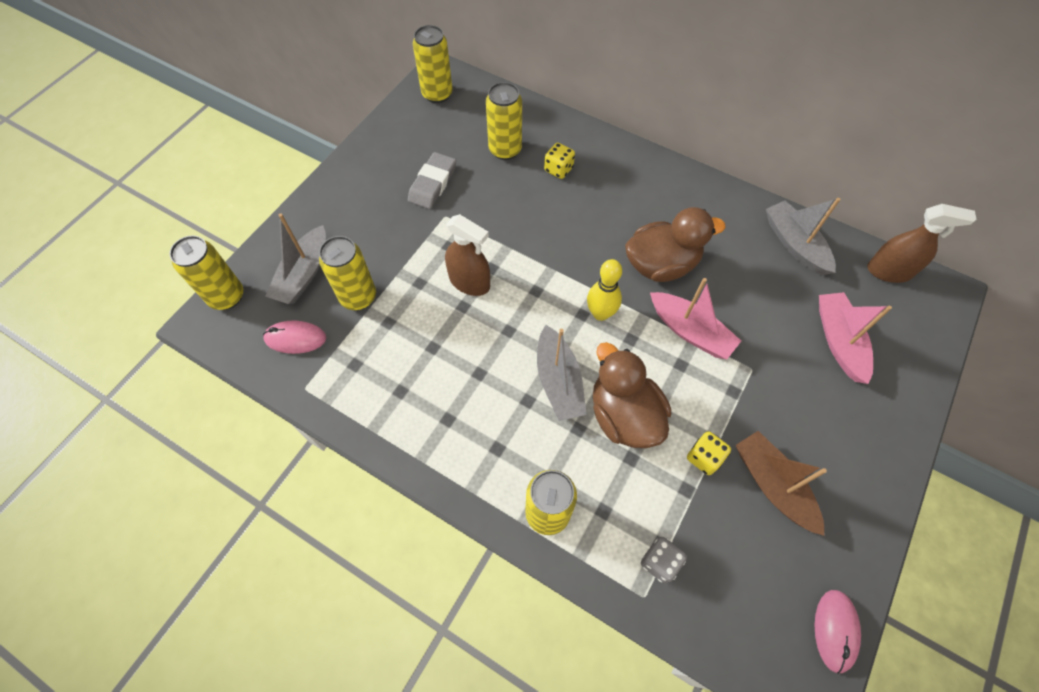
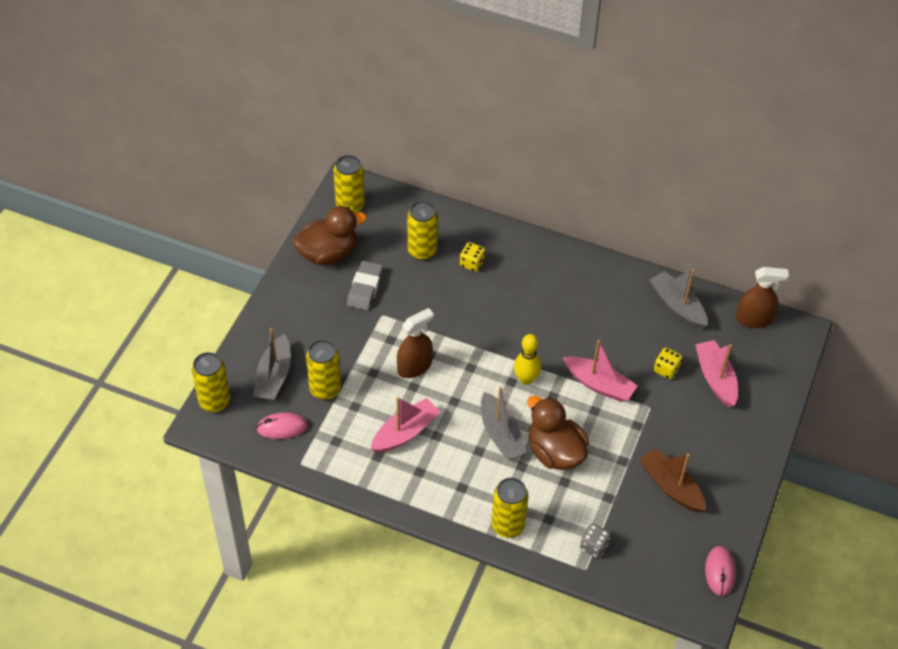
camera: 10 degrees left, 10 degrees down
brown spray bottle [445,214,490,296] -> brown spray bottle turned 60 degrees counterclockwise [397,308,434,378]
brown duck [625,207,726,282] -> brown duck moved to [293,206,367,265]
yellow dice [687,431,731,475] -> yellow dice moved to [654,348,682,379]
none -> pink boat [370,397,440,453]

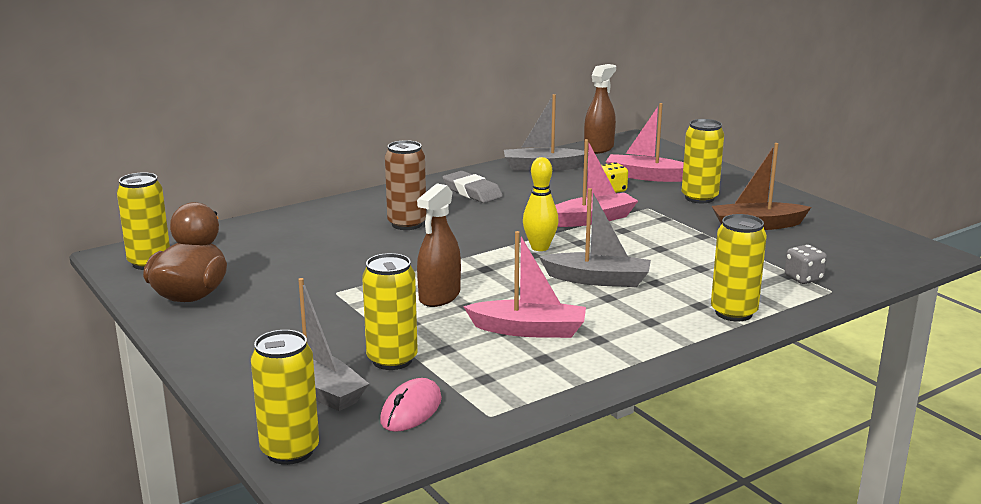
camera: 55 degrees left, 30 degrees down
grey eraser [347,261,383,310] -> grey eraser moved to [443,171,503,203]
pink boat [370,397,440,453] -> pink boat turned 105 degrees clockwise [463,231,586,338]
brown spray bottle [397,308,434,378] -> brown spray bottle turned 150 degrees counterclockwise [417,183,461,307]
yellow can [407,201,438,260] -> yellow can moved to [682,119,724,203]
yellow dice [460,242,485,272] -> none
brown duck [528,396,589,470] -> none
pink mouse [705,546,736,596] -> none
none -> brown can [385,140,426,230]

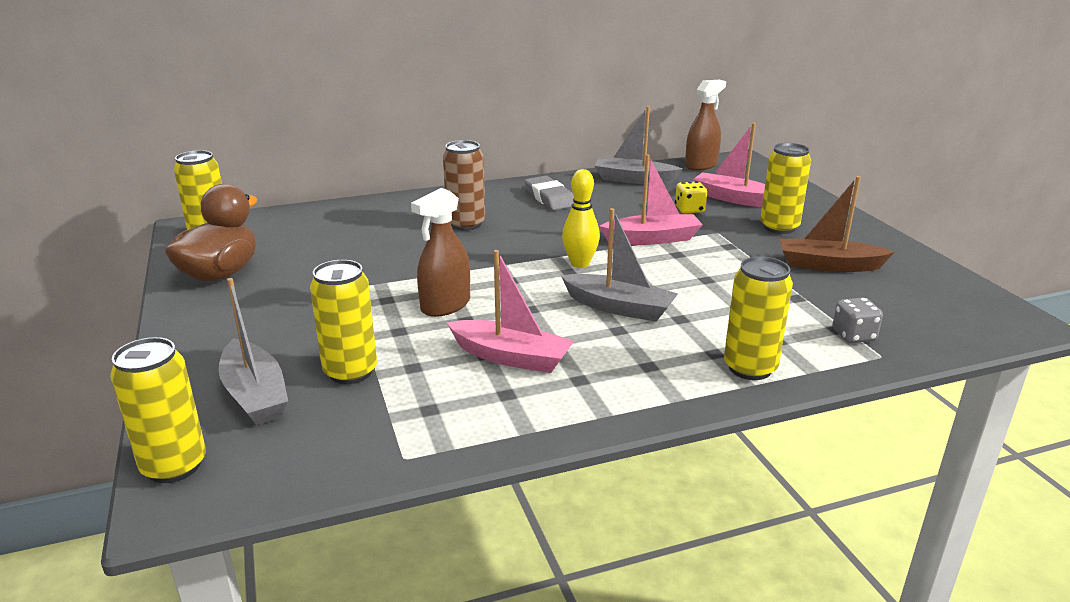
camera: 15 degrees right, 5 degrees up
pink mouse [380,378,442,432] -> none

